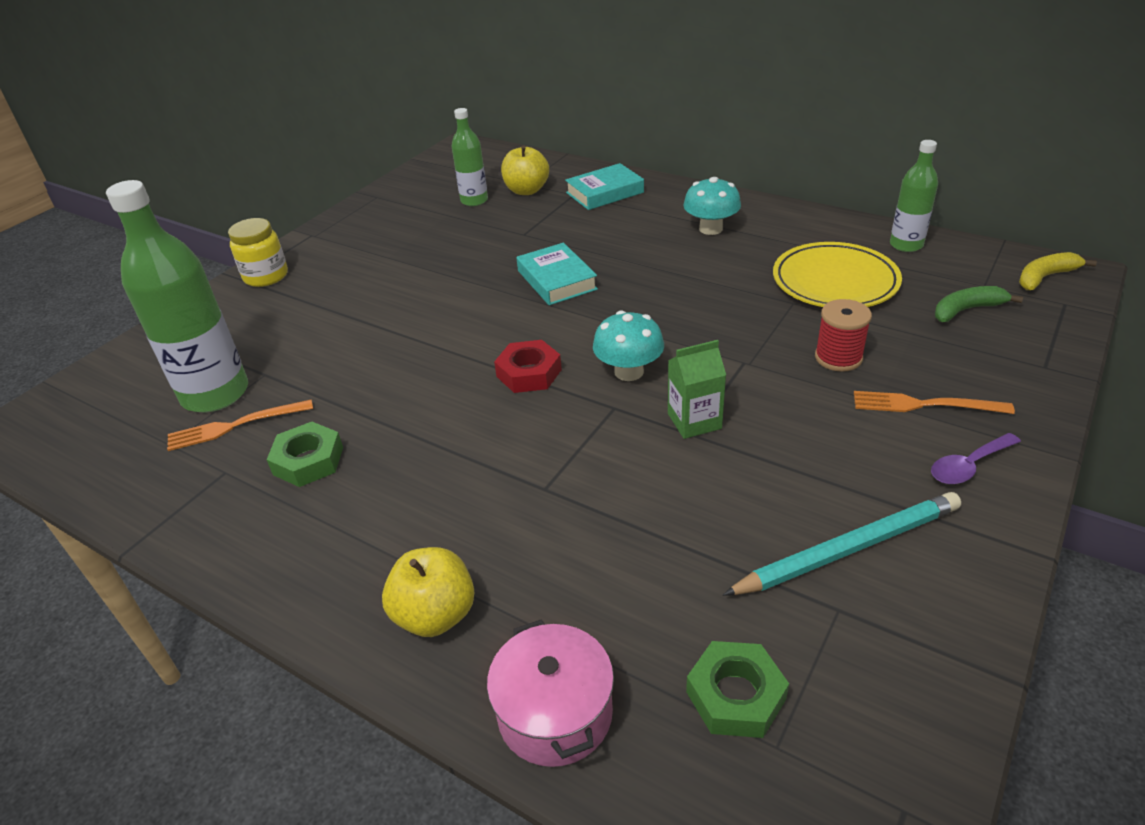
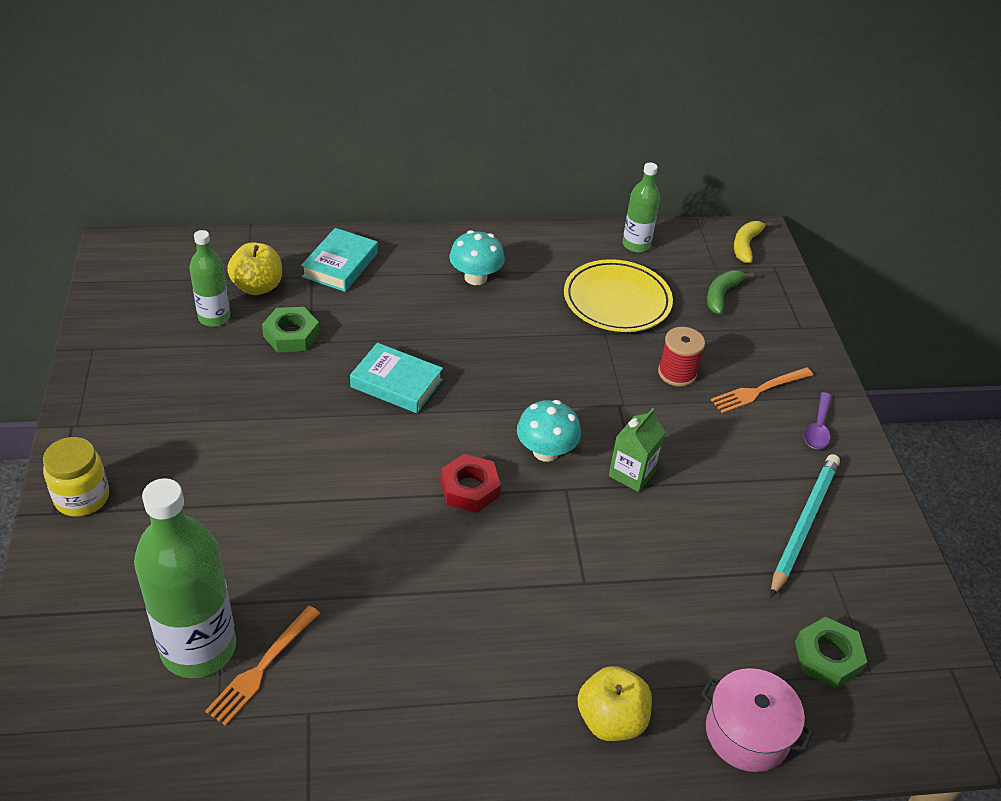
camera: 45 degrees left, 5 degrees up
green nut [267,422,343,487] -> green nut moved to [262,307,320,353]

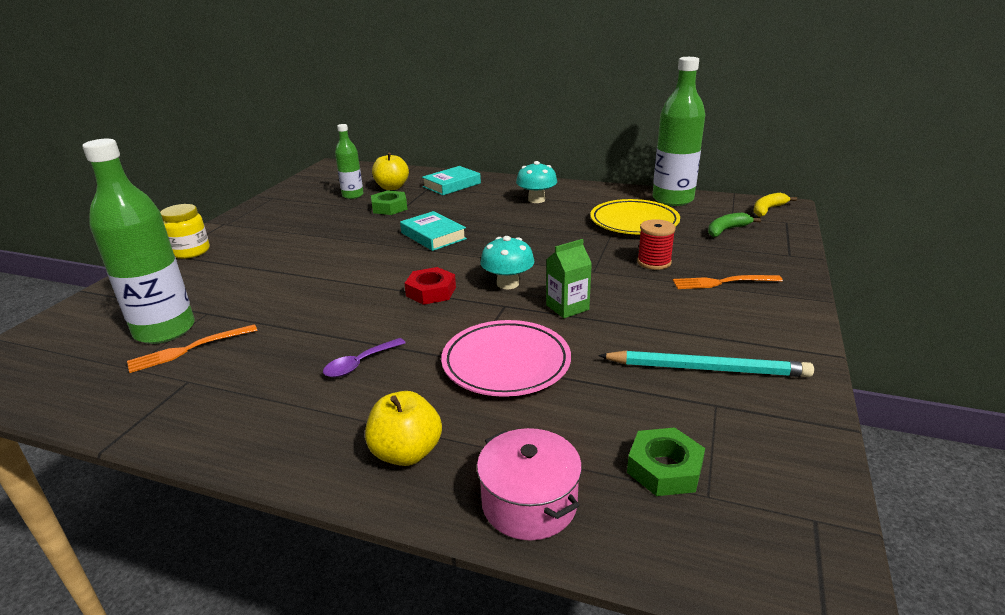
camera: 30 degrees right, 15 degrees down
green bottle [623,163,660,252] -> green bottle [652,57,705,206], size x1.80
turquoise pencil [771,454,840,597] -> turquoise pencil turned 45 degrees clockwise [598,350,814,377]
purple spoon [804,392,832,449] -> purple spoon moved to [323,338,406,377]
none -> pink plate [441,320,571,397]

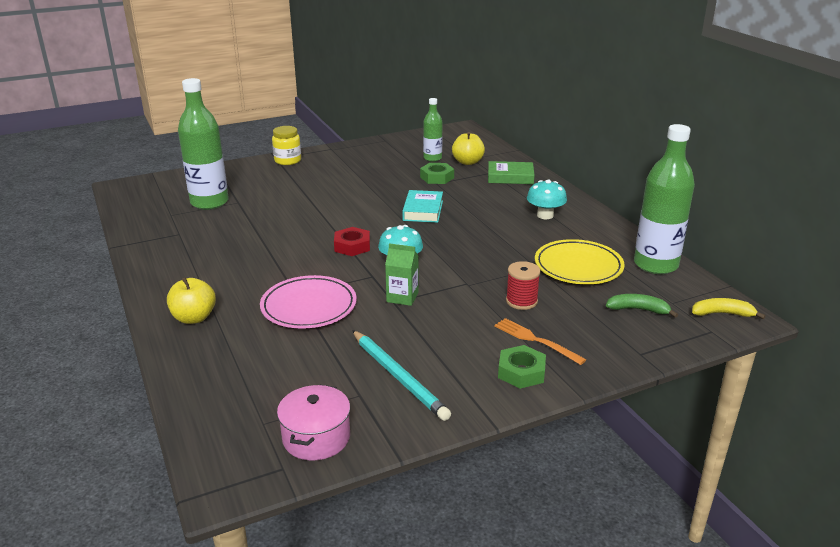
camera: 45 degrees right, 0 degrees up
orange fork [127,324,257,373] -> none
purple spoon [323,338,406,377] -> none
turquoise book [422,166,481,195] -> green book [488,161,535,184]
pink pot [477,428,582,541] -> pink pot moved to [277,385,350,461]
green nut [627,427,705,496] -> green nut moved to [498,345,546,389]

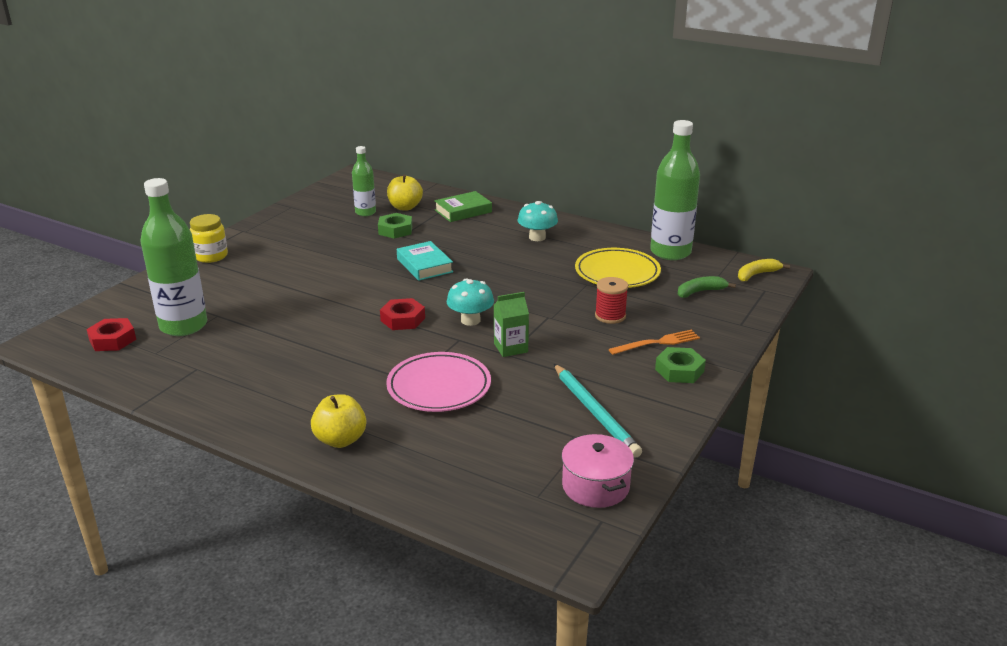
camera: 35 degrees left, 0 degrees up
turquoise pencil [352,330,451,421] -> turquoise pencil turned 45 degrees clockwise [554,364,642,457]
orange fork [494,318,586,365] -> orange fork turned 150 degrees clockwise [609,330,700,355]
none -> red nut [86,318,136,351]

